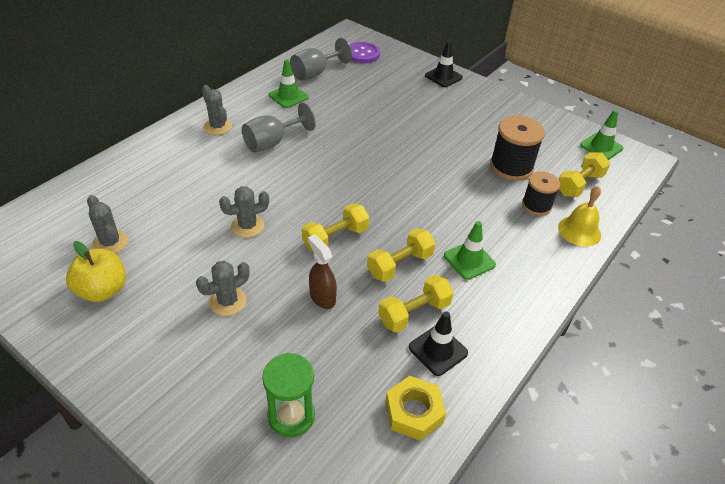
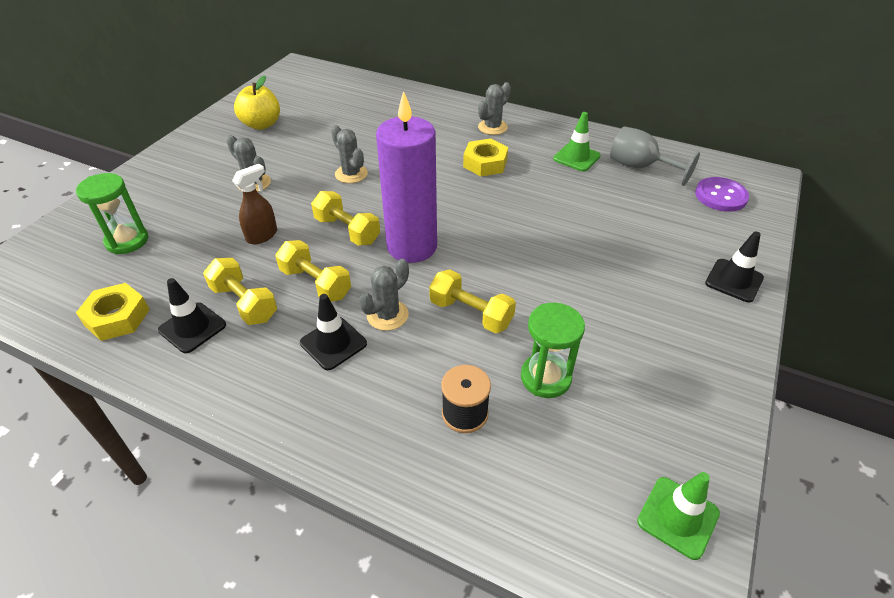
camera: 80 degrees right, 0 degrees up
grey cactus [87,195,128,253] -> grey cactus moved to [359,259,409,331]
grey goblet [242,102,316,153] -> yellow nut [463,138,508,177]
green traffic cone [444,221,496,280] -> black traffic cone [300,294,367,370]
black spool [490,116,545,181] -> green hourglass [521,303,585,398]
yellow bell [558,186,601,247] -> none
yellow dumbbell [559,152,610,197] -> yellow dumbbell moved to [429,269,516,333]
none -> purple candle [376,91,437,263]

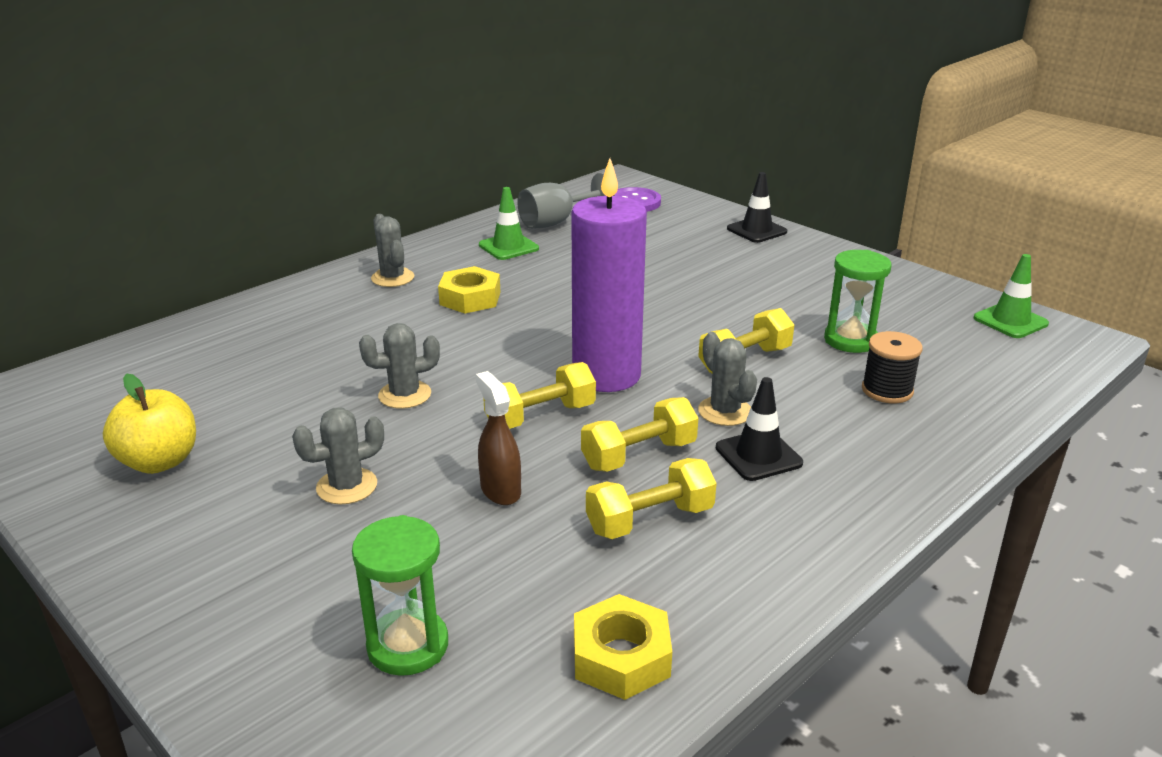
camera: 70 degrees left, 15 degrees down
black traffic cone [158,278,226,353] -> none

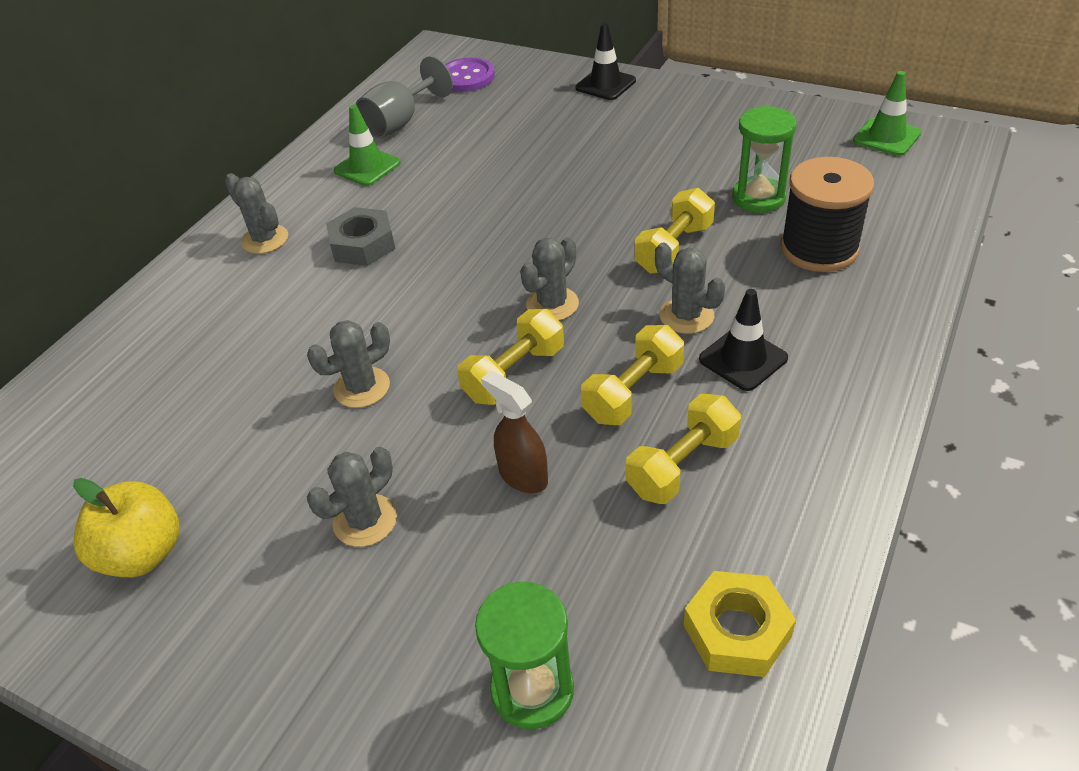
camera: 15 degrees left, 15 degrees up
yellow nut [438,266,500,313] -> grey nut [326,207,395,266]
purple candle [571,158,647,392] -> grey cactus [520,237,579,321]
black spool [862,331,923,403] -> black spool [780,157,874,272], size x1.55

